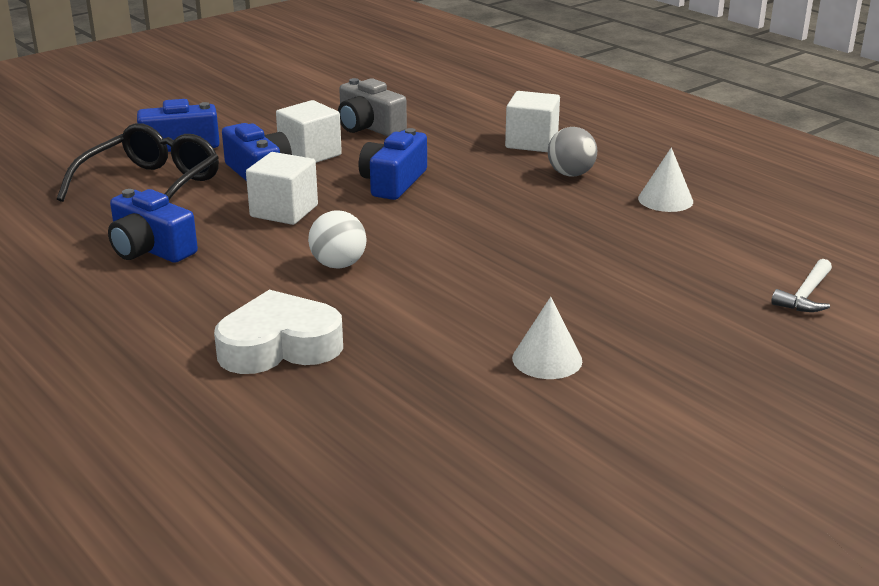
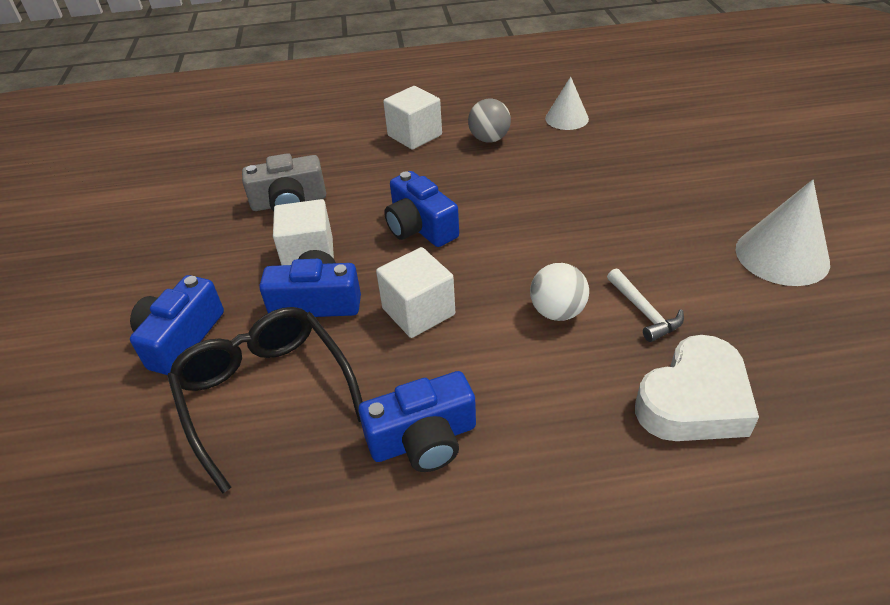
camera: 55 degrees left, 15 degrees up
white heart [214,290,343,374] -> white heart turned 150 degrees counterclockwise [635,335,759,441]
white cone [512,297,582,379] -> white cone [735,179,830,286], size x1.56
white hammer [771,259,832,312] -> white hammer moved to [607,268,684,342]

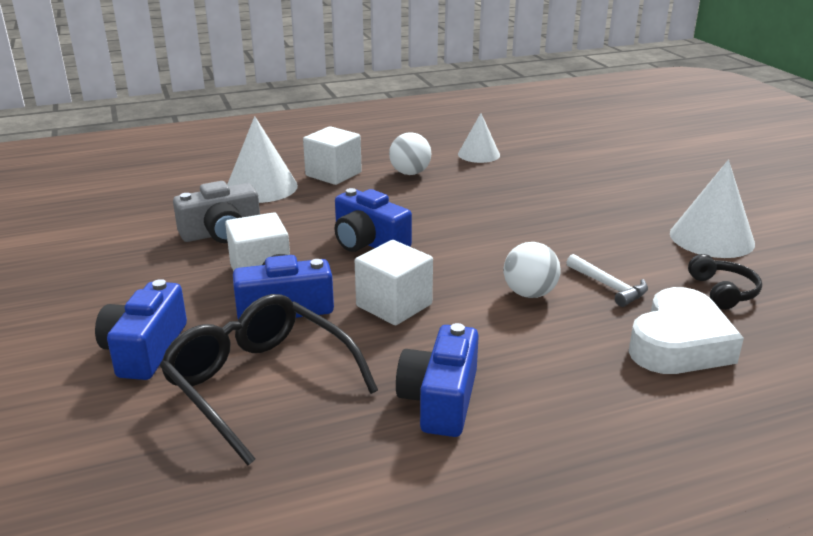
camera: 15 degrees left, 15 degrees down
blue camera [358,371,476,472] -> blue camera turned 135 degrees clockwise [396,323,479,437]
grey ball [468,99,511,143] -> white ball [389,132,432,175]
none -> white cone [227,116,298,203]
none -> black headphones [688,254,762,310]

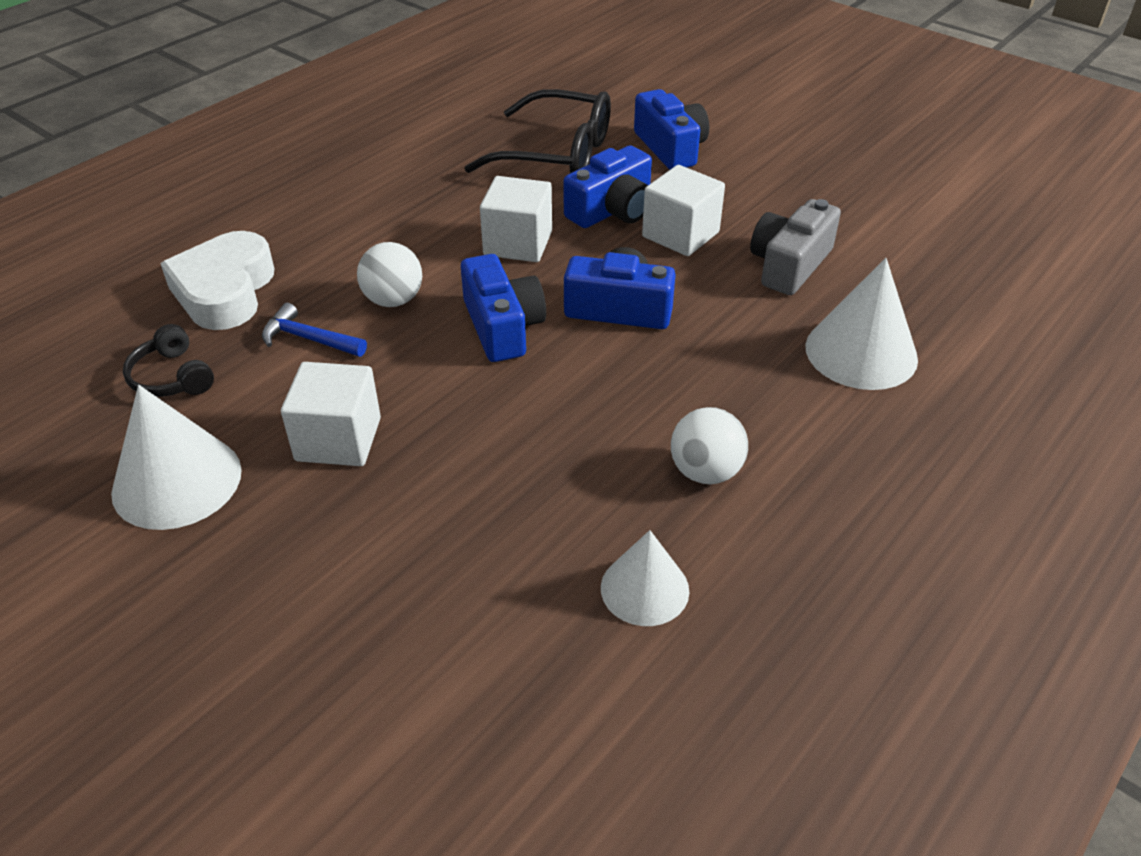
camera: 150 degrees right, 15 degrees up
white cube [303,126,362,185] -> white cube moved to [281,362,381,466]
blue camera [396,323,479,437] -> blue camera moved to [461,254,546,362]
white hammer [566,254,648,307] -> blue hammer [262,303,367,357]

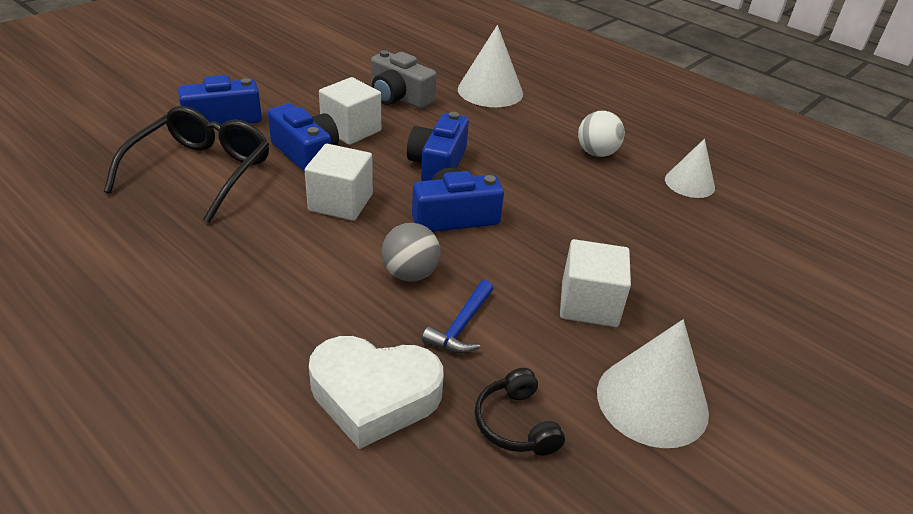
camera: 90 degrees left, 5 degrees down
black headphones [123,324,214,397] -> black headphones turned 105 degrees clockwise [475,368,565,456]
white ball [357,242,422,307] -> grey ball [382,223,441,282]

